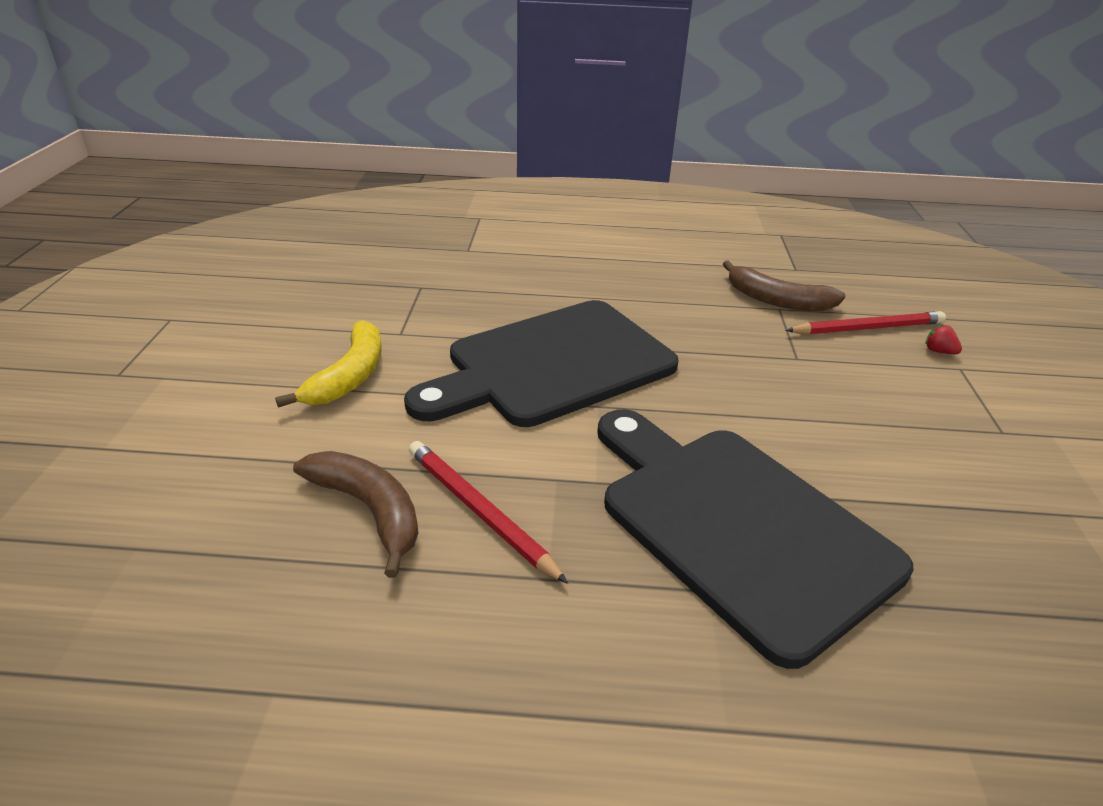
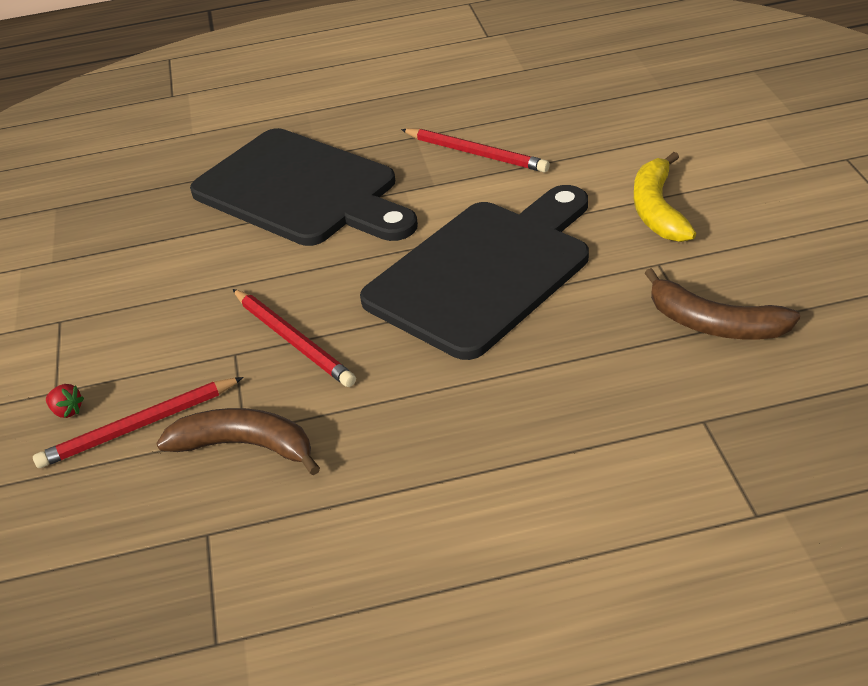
camera: 170 degrees right, 5 degrees up
brown banana [293,451,418,578] -> brown banana moved to [645,268,800,339]
none -> red pencil [233,289,356,387]

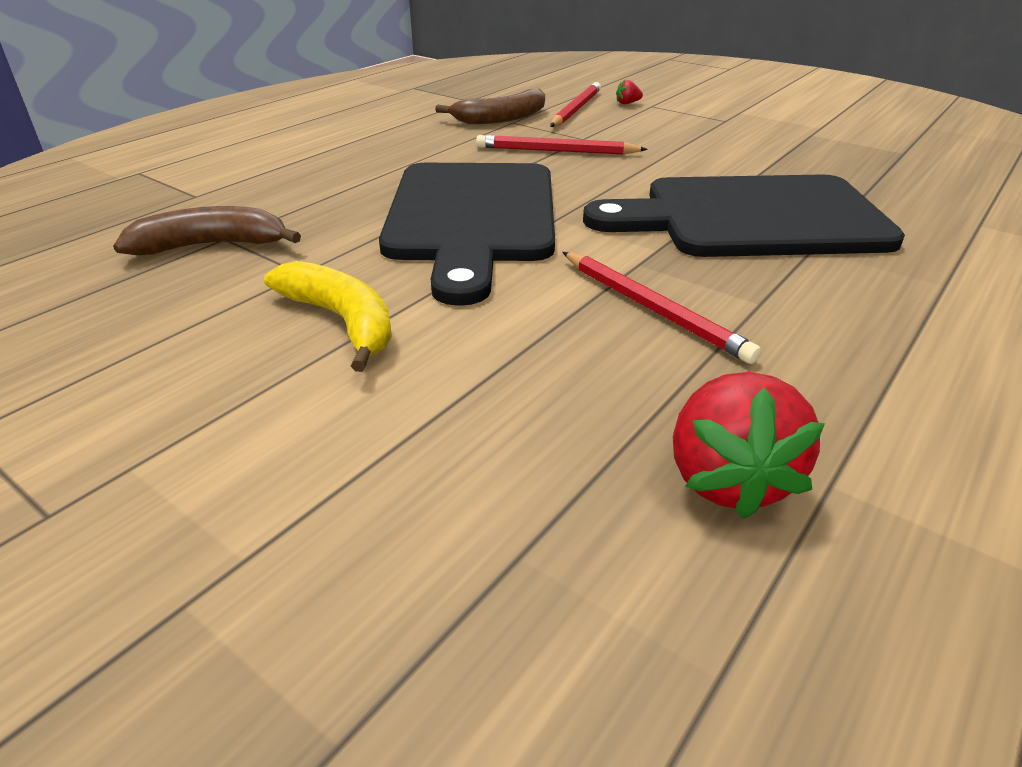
camera: 135 degrees right, 5 degrees down
red pencil [401,129,550,172] -> red pencil turned 120 degrees counterclockwise [562,252,762,364]
none -> red strawberry [673,372,825,519]

